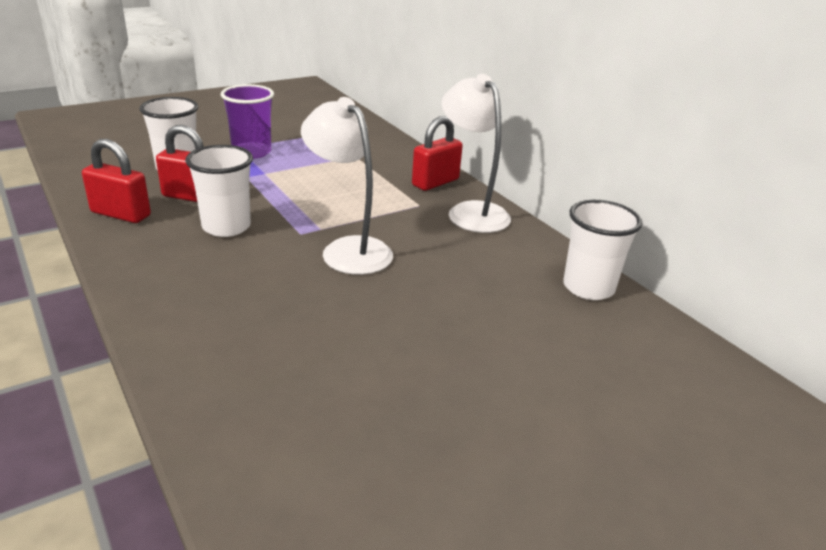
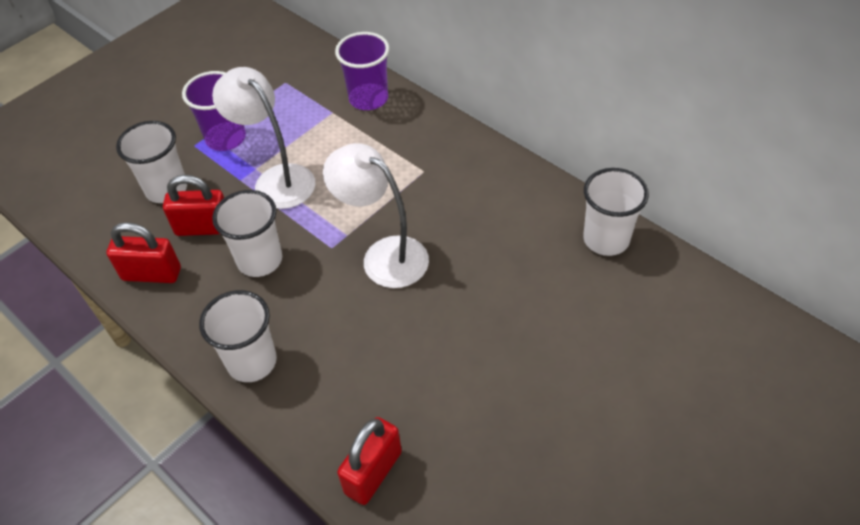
camera: 10 degrees left, 20 degrees up
red padlock [412,116,463,191] -> red padlock moved to [337,417,402,505]
white lamp [442,74,511,233] -> white lamp moved to [212,67,315,209]
none -> white cup [199,290,277,382]
none -> purple cup [335,32,389,110]

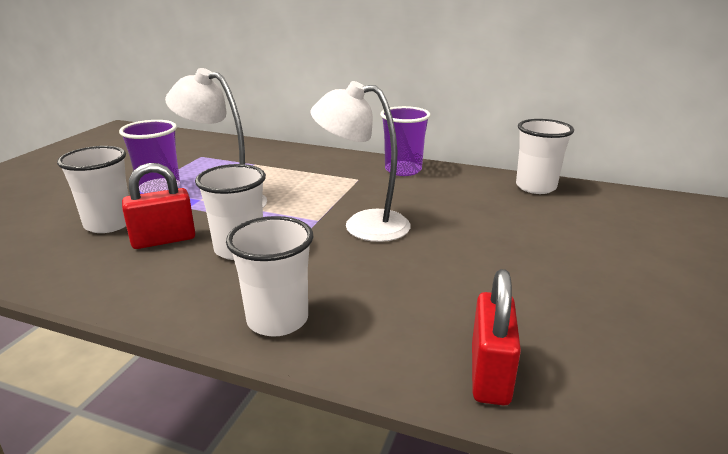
camera: 25 degrees left, 25 degrees down
red padlock [106,222,181,283] -> none
purple cup [335,32,389,110] -> purple cup moved to [380,106,431,176]

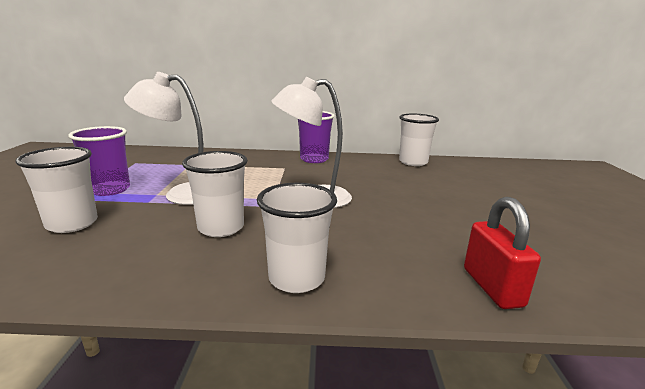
camera: 20 degrees left, 5 degrees down
red padlock [122,163,195,249] -> none

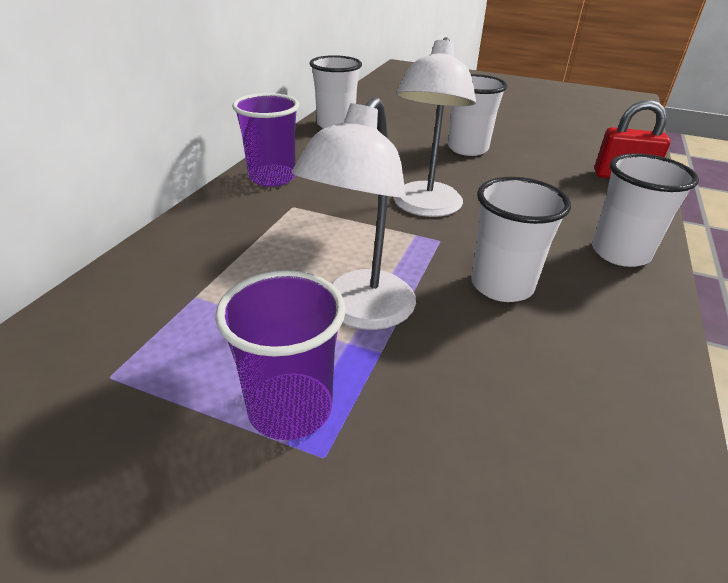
camera: 70 degrees left, 15 degrees up
white cup [15,147,98,233] -> white cup moved to [448,74,507,156]

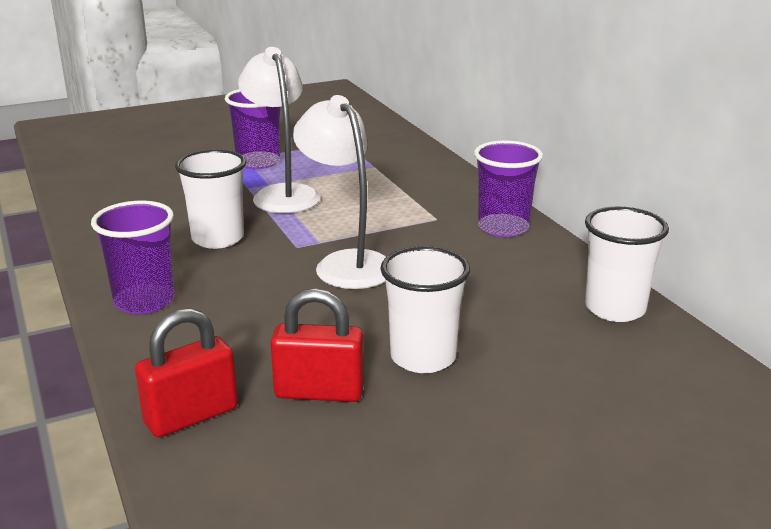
camera: 135 degrees right, 10 degrees down
white cup [592,153,699,267] -> purple cup [91,201,174,314]
none -> red padlock [270,288,364,402]

